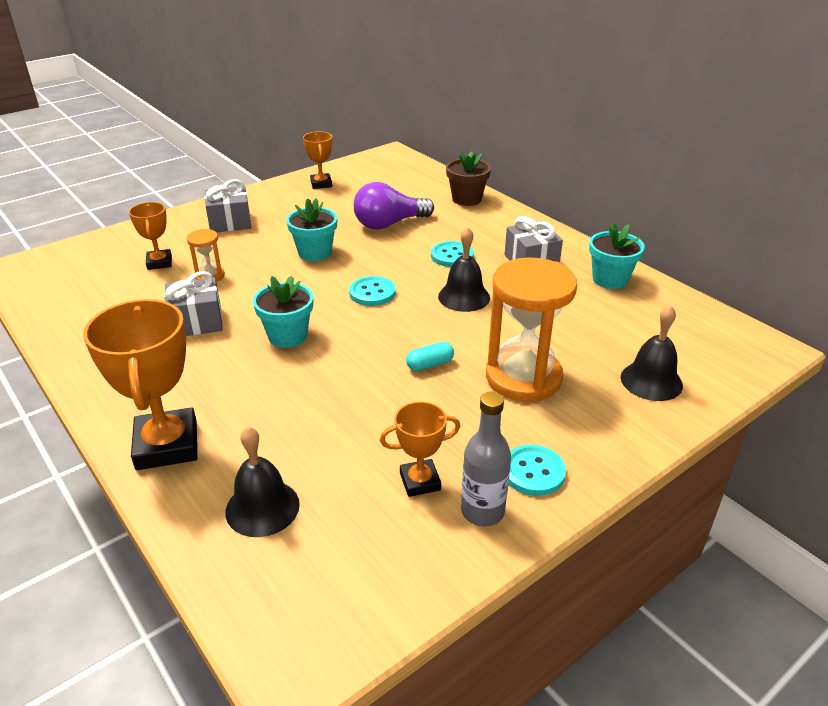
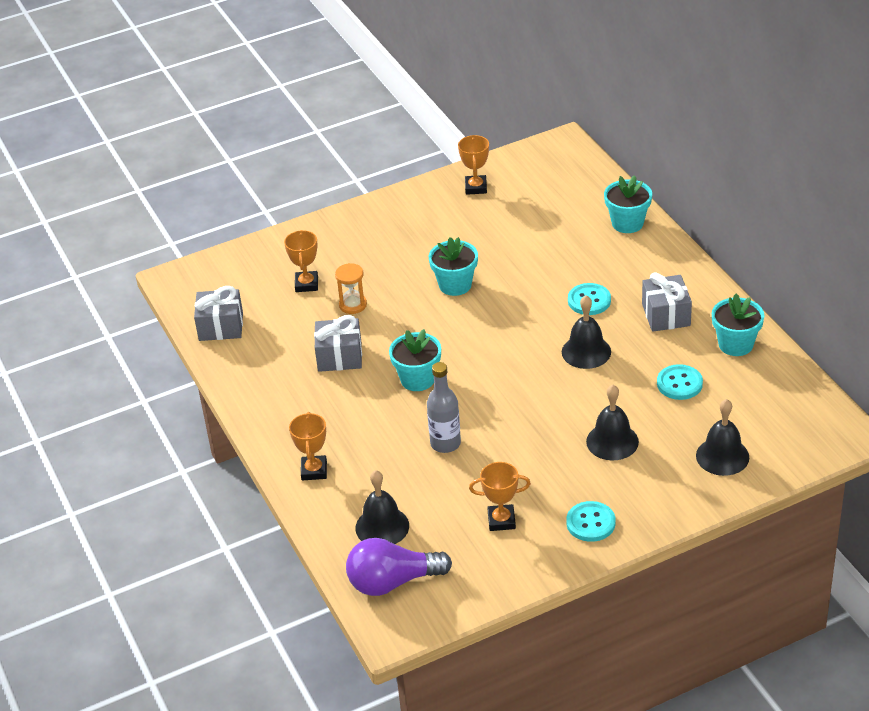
camera: 15 degrees right, 5 degrees up
orange trophy [83,299,197,470] -> orange trophy [289,412,327,480], size x0.55
grey gift [204,179,251,232] -> grey gift moved to [194,286,243,341]
turquoise button [349,276,396,306] -> turquoise button moved to [657,364,703,400]
purple light bulb [354,182,434,230] -> purple light bulb moved to [346,538,452,596]
turquoise capsule [406,342,454,371] -> none
brown flower pot [446,151,491,206] -> turquoise flower pot [604,175,652,233]
grey bottle [461,391,511,526] -> grey bottle moved to [427,362,461,453]
orange hourglass [486,258,577,402] -> black bell [586,385,639,460]

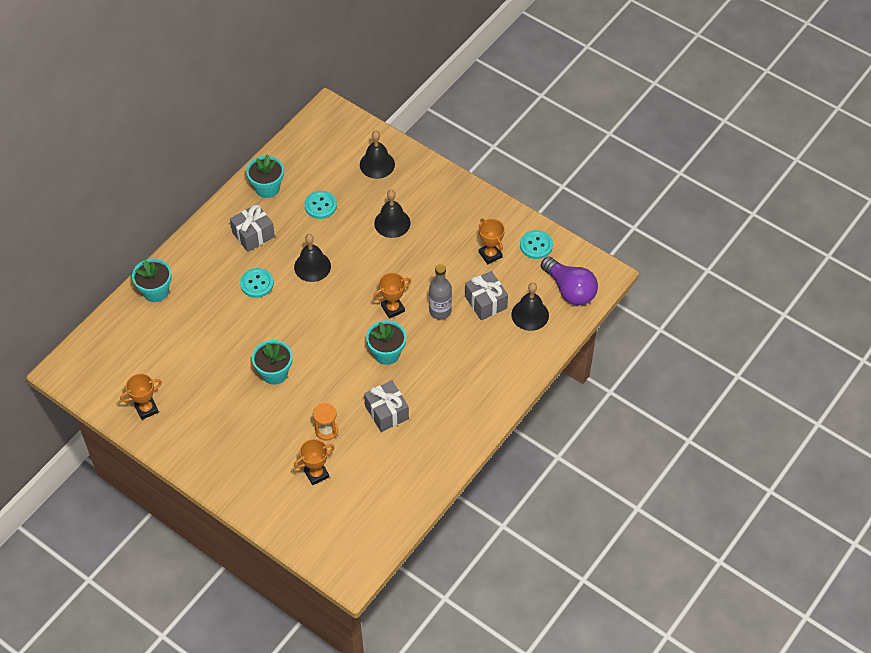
camera: 120 degrees left, 15 degrees up
grey gift [194,286,243,341] -> grey gift moved to [465,271,508,320]
orange trophy [289,412,327,480] -> orange trophy moved to [373,273,411,319]
turquoise button [566,501,616,542] -> turquoise button moved to [520,230,553,259]

